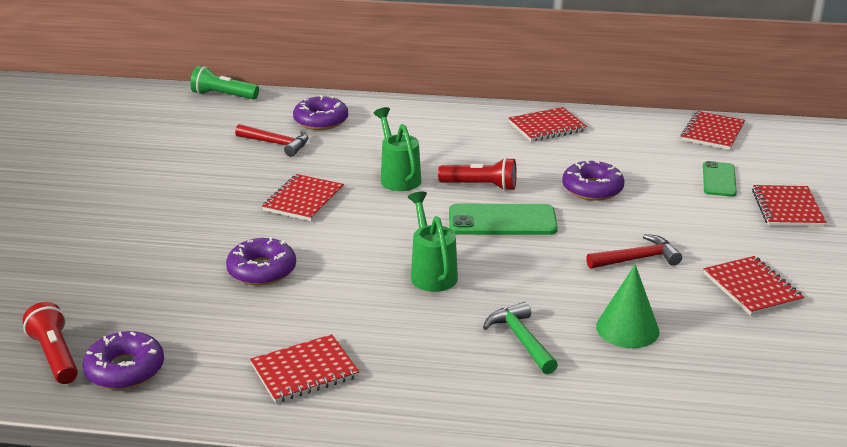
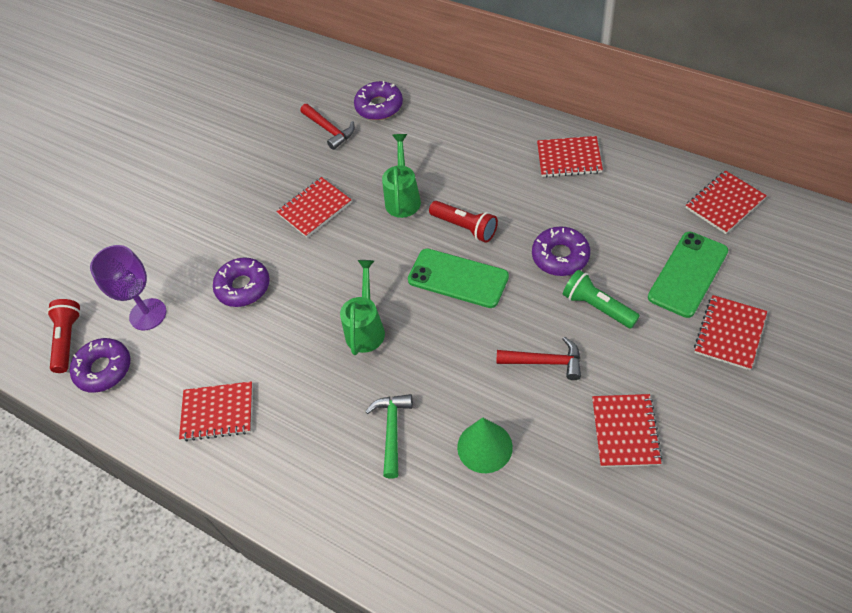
camera: 30 degrees right, 25 degrees up
green flashlight [190,66,259,100] -> green flashlight moved to [563,270,640,329]
green phone [703,161,737,197] -> green phone [648,232,728,318], size x1.56
none -> purple goblet [90,245,167,330]

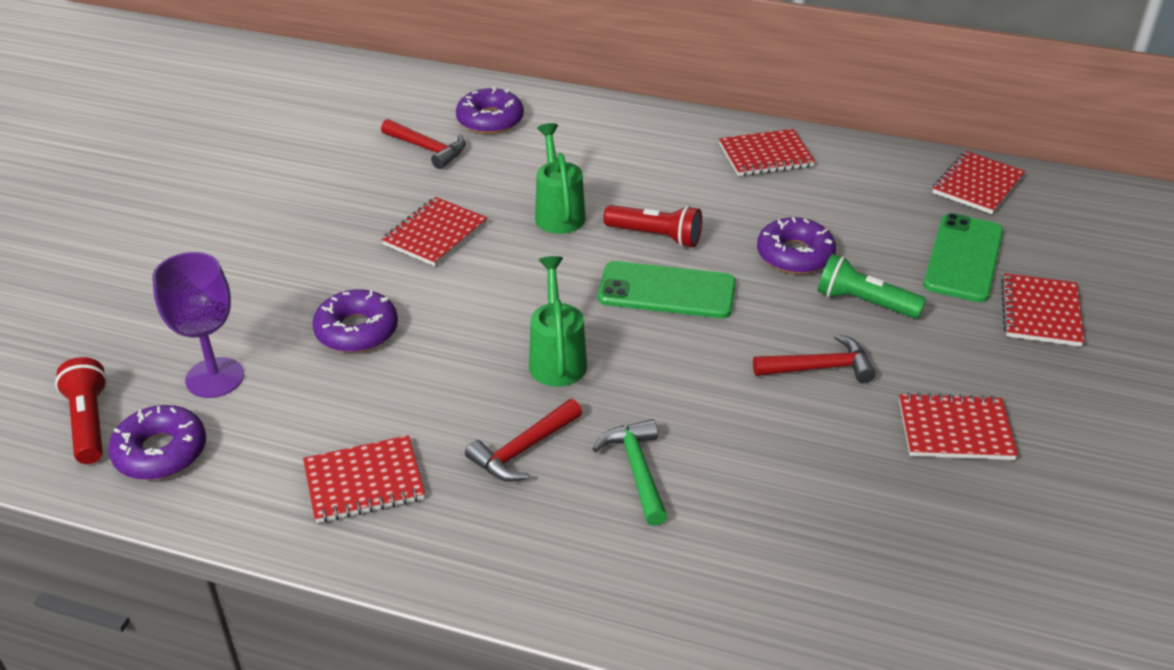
camera: 20 degrees left, 15 degrees down
green cone [457,418,513,473] -> none
red notebook [592,394,662,467] -> red notebook turned 75 degrees counterclockwise [899,392,1018,460]
none -> red hammer [465,399,582,481]

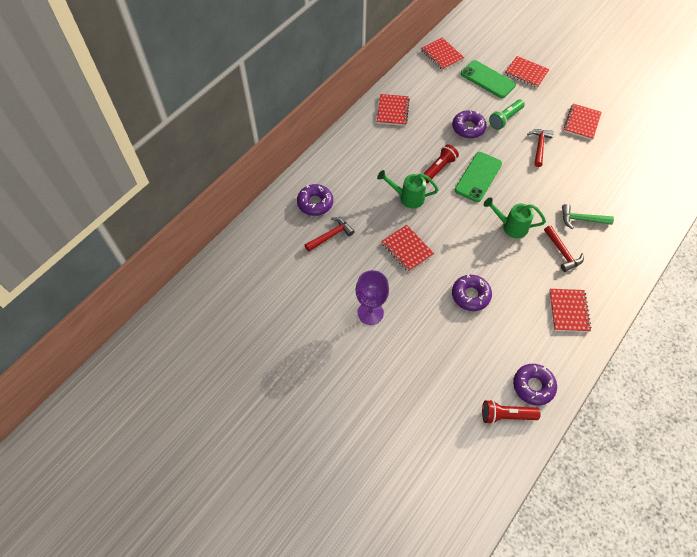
camera: 70 degrees left, 20 degrees up
purple goblet [152,252,244,398] -> purple goblet moved to [355,270,389,325]

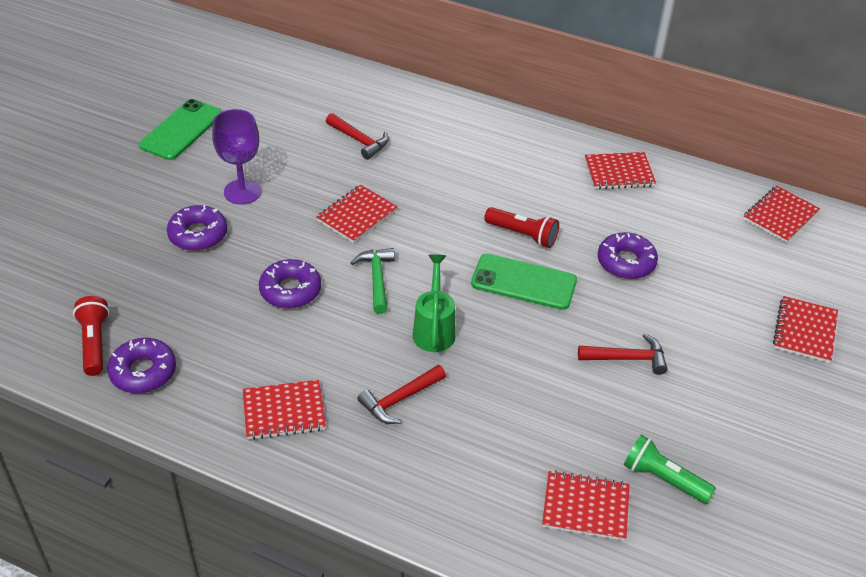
camera: 75 degrees right, 15 degrees down
purple donut [297,184,333,216] -> purple donut moved to [167,205,227,251]
green watering can [377,170,439,208] -> none
green phone [461,60,516,98] -> green phone moved to [139,99,222,160]
green flashlight [489,100,525,130] -> green flashlight moved to [624,435,716,504]
green hammer [562,204,614,230] -> green hammer moved to [351,248,395,314]
red notebook [563,104,602,140] -> red notebook moved to [542,470,630,541]

